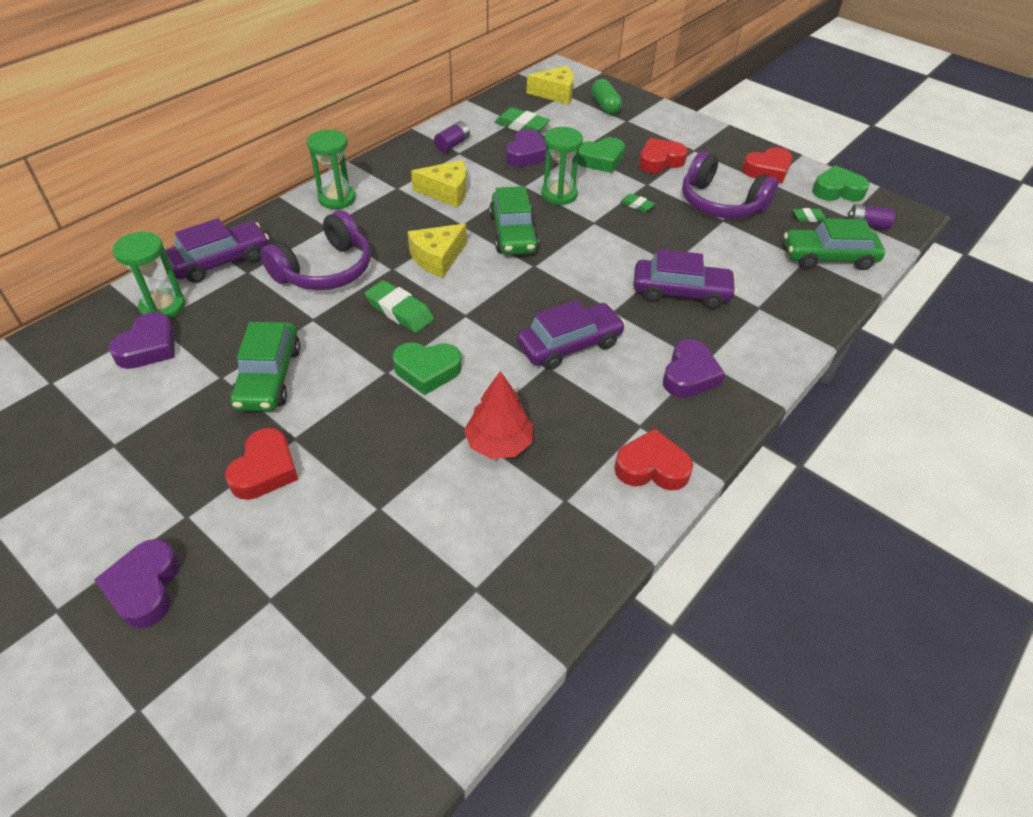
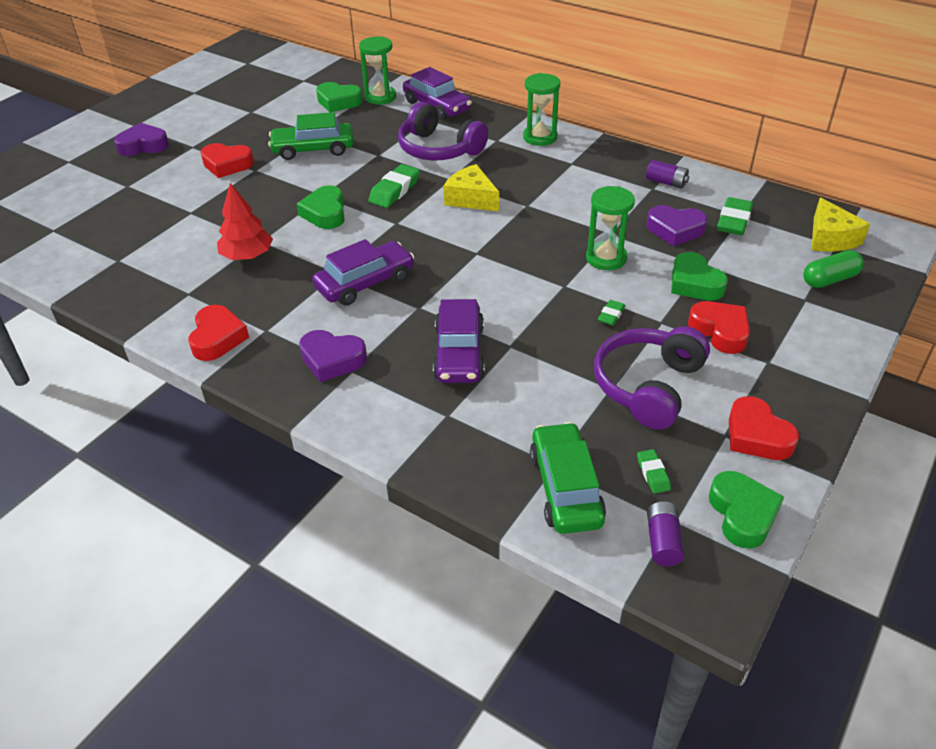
camera: 85 degrees right, 5 degrees down
purple heart [108,312,175,369] -> green heart [316,82,363,112]
yellow cheese [411,160,467,207] -> none
green car [489,186,539,255] -> none
purple car [517,300,626,370] -> purple car turned 90 degrees counterclockwise [312,239,414,306]

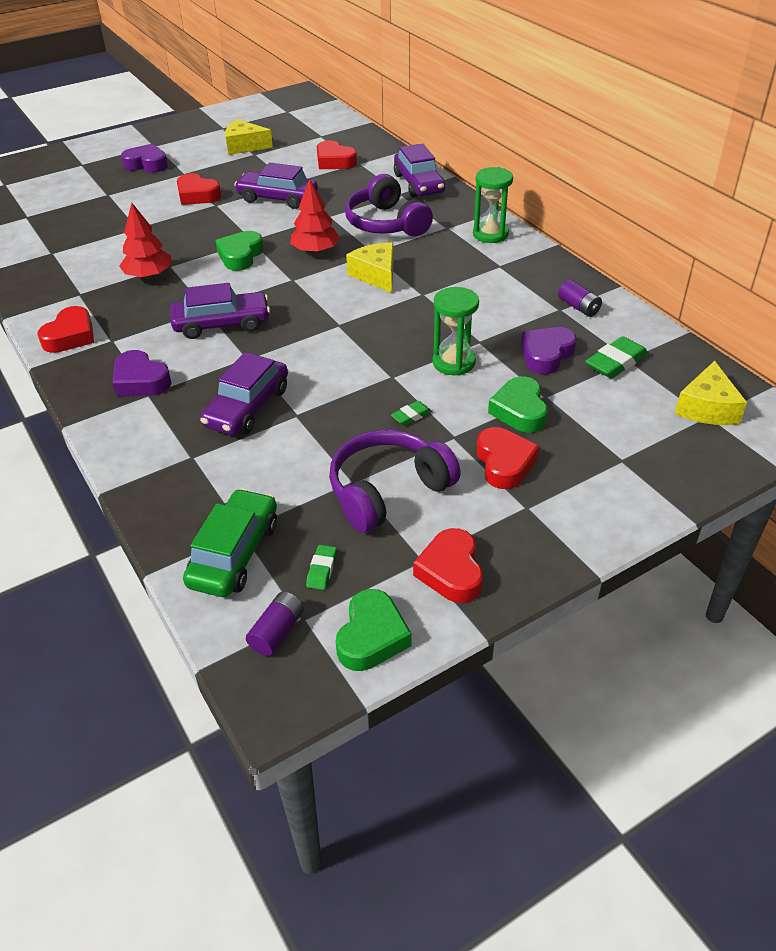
camera: 25 degrees right, 0 degrees up
green car [268,112,354,160] -> purple car [234,163,318,209]
green heart [316,82,363,112] -> red heart [317,140,357,169]
green hourglass [359,36,396,104] -> none
green eraser [369,164,420,208] -> red tree [290,179,340,254]
purple heart [647,205,708,246] -> purple heart turned 90 degrees clockwise [521,327,577,374]
green capsule [803,250,864,288] -> none
none -> yellow cheese [225,119,273,155]

